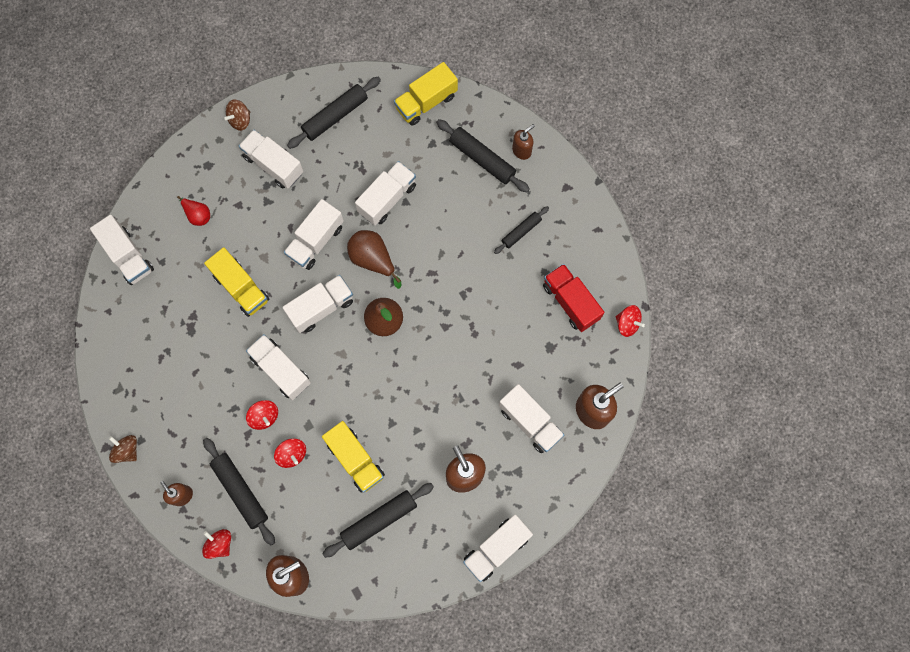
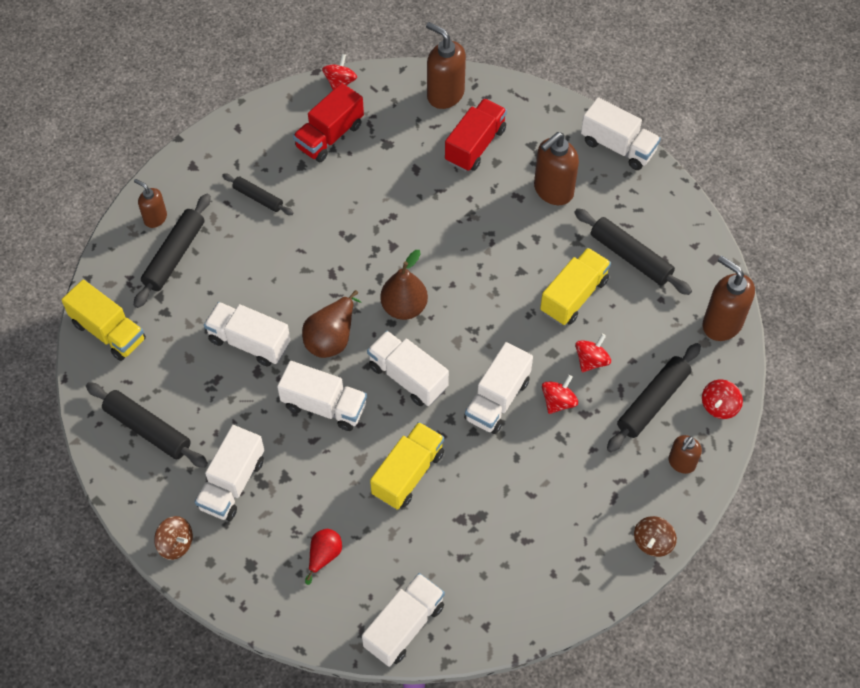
camera: 105 degrees left, 15 degrees down
white truck [499,384,564,453] -> red truck [445,98,507,172]

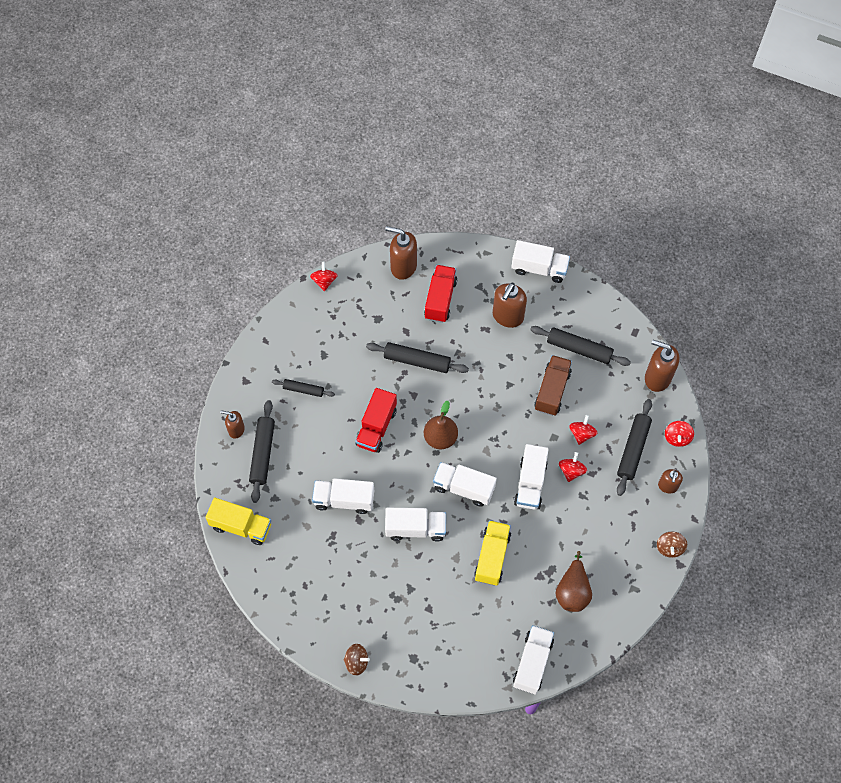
camera: 20 degrees left, 5 degrees up
black rolling pin [86,382,208,468] -> black rolling pin moved to [366,342,469,373]
white truck [195,425,264,521] -> none
red truck [293,83,364,162] -> red truck moved to [355,388,397,453]
brown pear [302,290,361,358] -> brown pear moved to [555,551,592,612]
red pear [305,529,342,585] -> none
yellow truck [540,248,611,325] -> brown truck [534,355,572,416]

